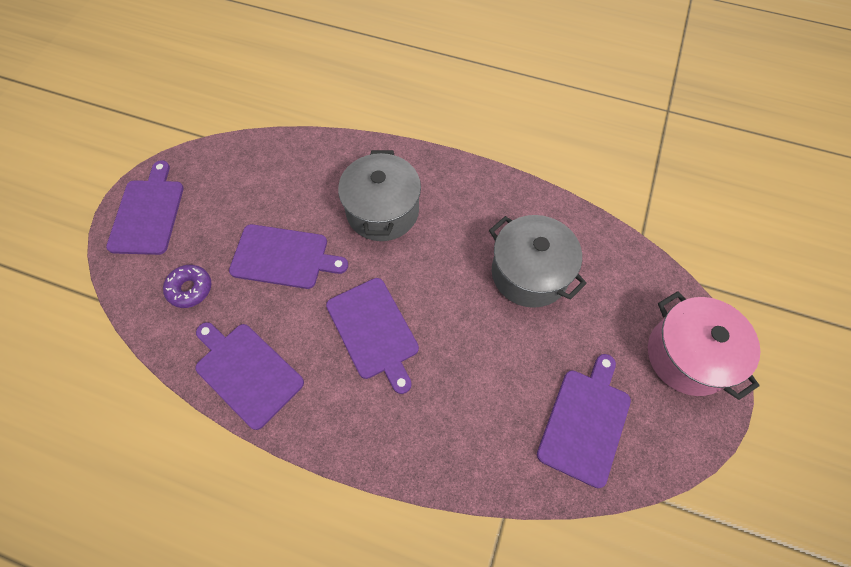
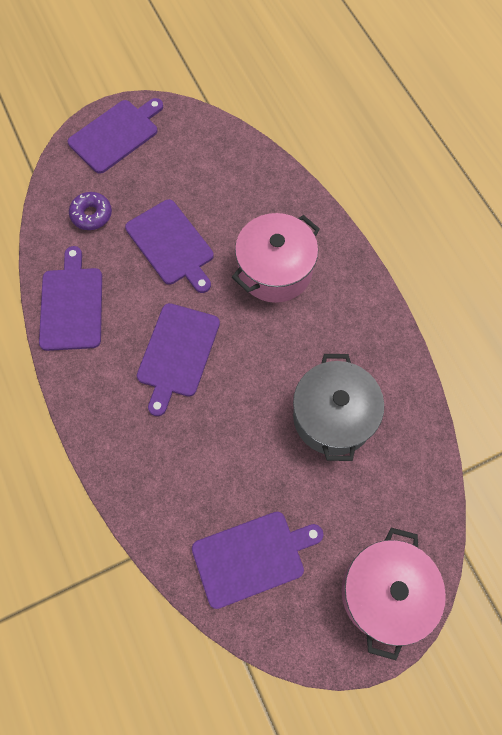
camera: 45 degrees right, 5 degrees up
grey pot [338,150,421,241] -> pink pot [232,213,320,303]

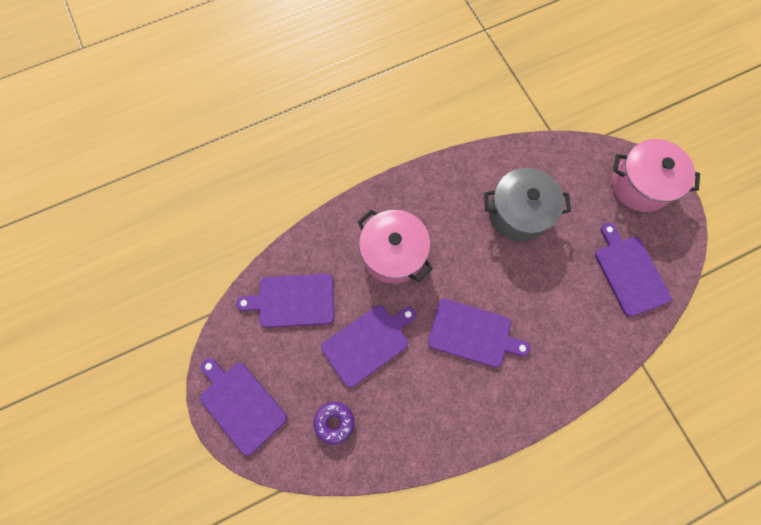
camera: 90 degrees left, 5 degrees up
purple cutting board [39,246,102,351] -> purple cutting board moved to [236,274,334,328]

